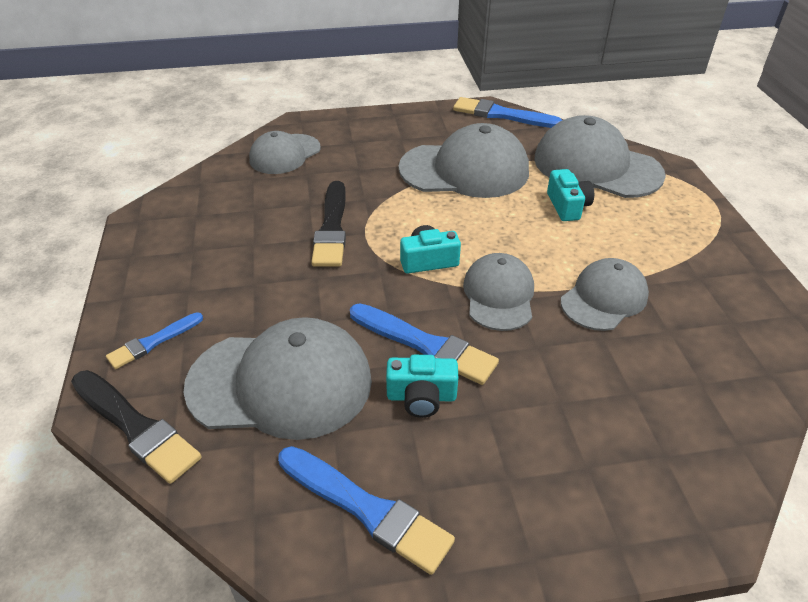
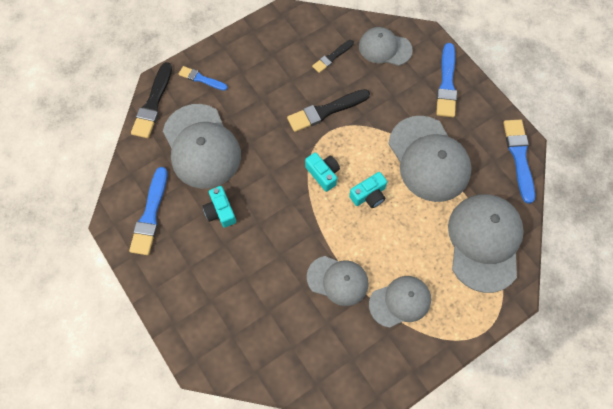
camera: 65 degrees right, 25 degrees up
blue brush [350,303,499,385] -> blue brush moved to [436,43,457,117]
grey cap [463,253,534,331] -> grey cap moved to [369,276,431,328]
turquoise camera [547,169,594,221] -> turquoise camera moved to [349,172,387,208]
none -> black brush [312,40,354,73]

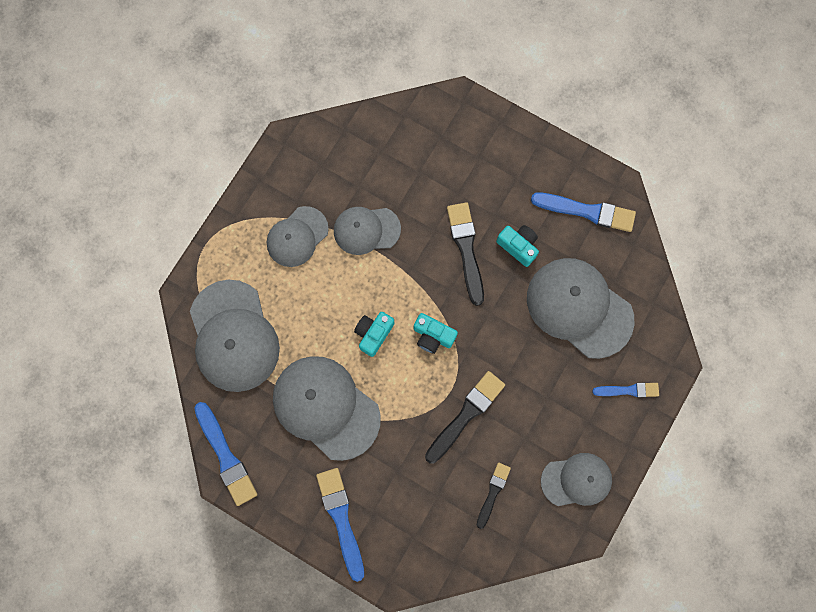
camera: 155 degrees right, 10 degrees up
blue brush [129,167,167,255] -> blue brush turned 120 degrees clockwise [531,192,636,232]
black brush [131,62,172,138] -> black brush moved to [447,202,484,306]
grey cap [359,27,413,66] -> grey cap moved to [541,453,612,506]

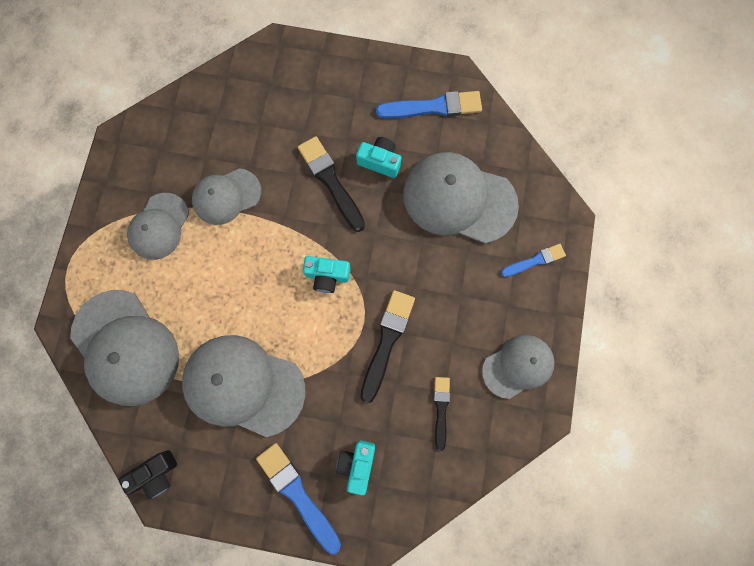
camera: 20 degrees left, 0 degrees up
blue brush [194,402,257,506] -> black camera [119,450,177,499]
turquoise camera [354,312,395,357] -> turquoise camera moved to [336,440,375,495]

